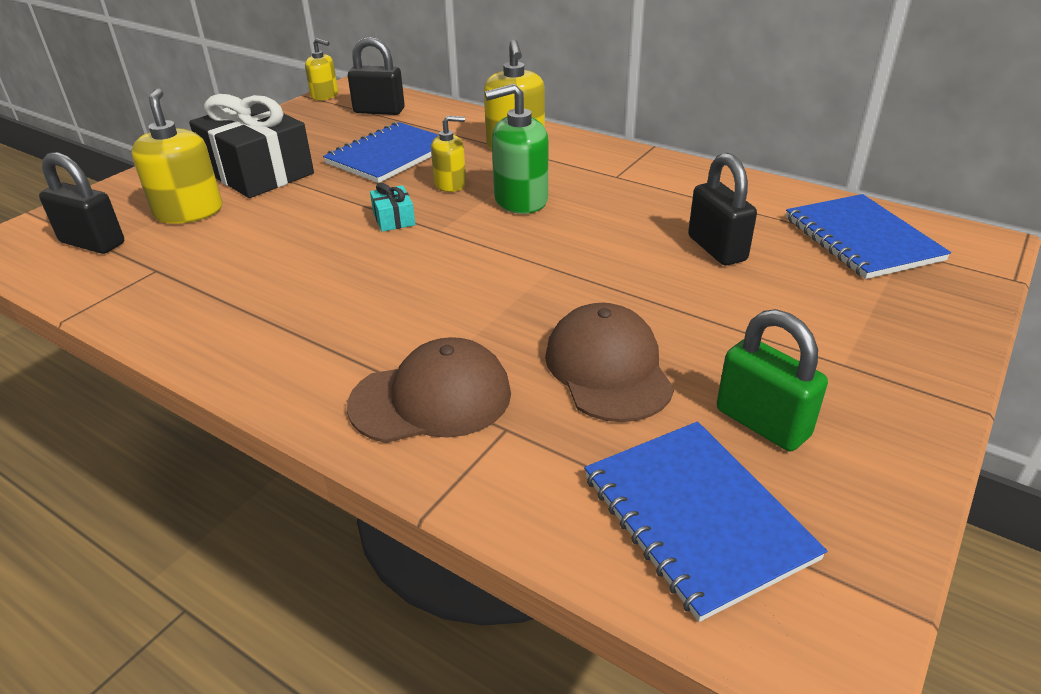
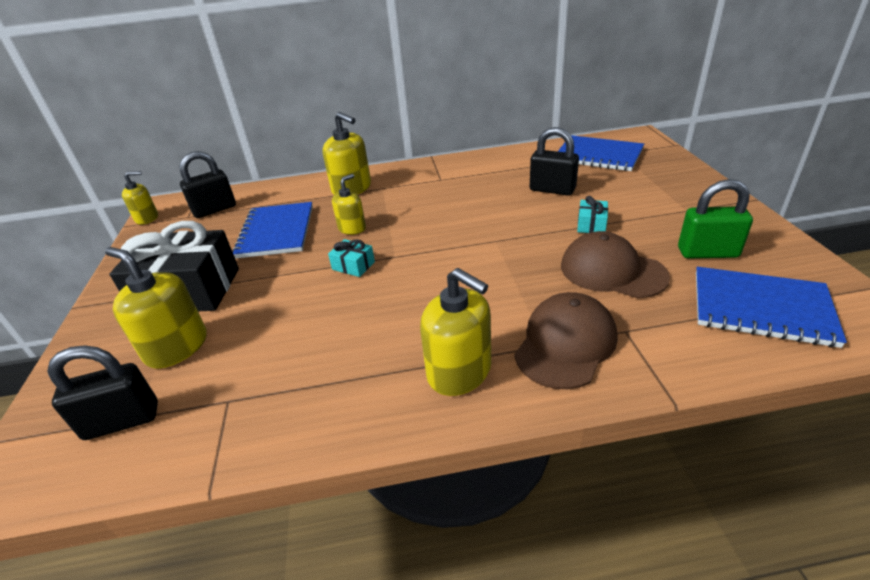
camera: 40 degrees left, 0 degrees up
green soap dispenser [485,84,548,214] -> none
none -> yellow soap dispenser [420,268,491,396]
none -> turquoise gift [577,196,608,233]

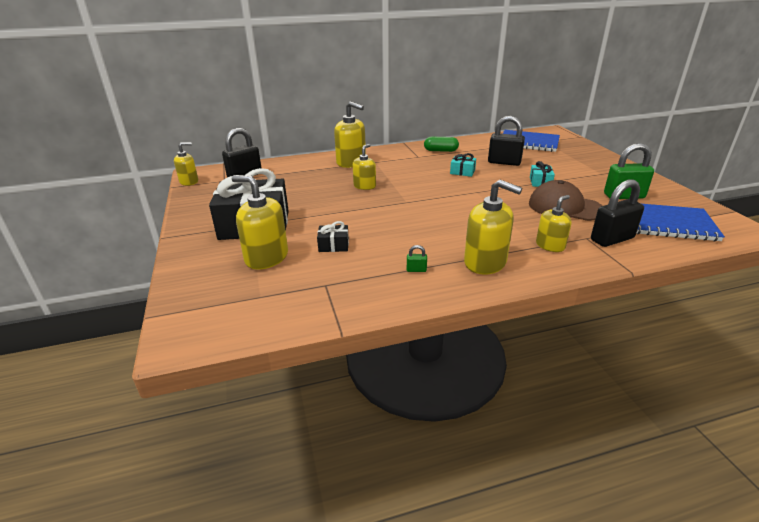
camera: 10 degrees left, 5 degrees down
black padlock [47,345,158,440] -> black padlock moved to [591,179,644,247]
blue notebook [233,202,313,258] -> none
turquoise gift [328,239,375,277] -> turquoise gift moved to [450,153,476,177]
brown cap [514,292,617,389] -> yellow soap dispenser [536,195,572,252]
none -> black gift [317,221,349,252]
none -> green padlock [407,245,427,272]
none -> green capsule [424,136,459,152]

